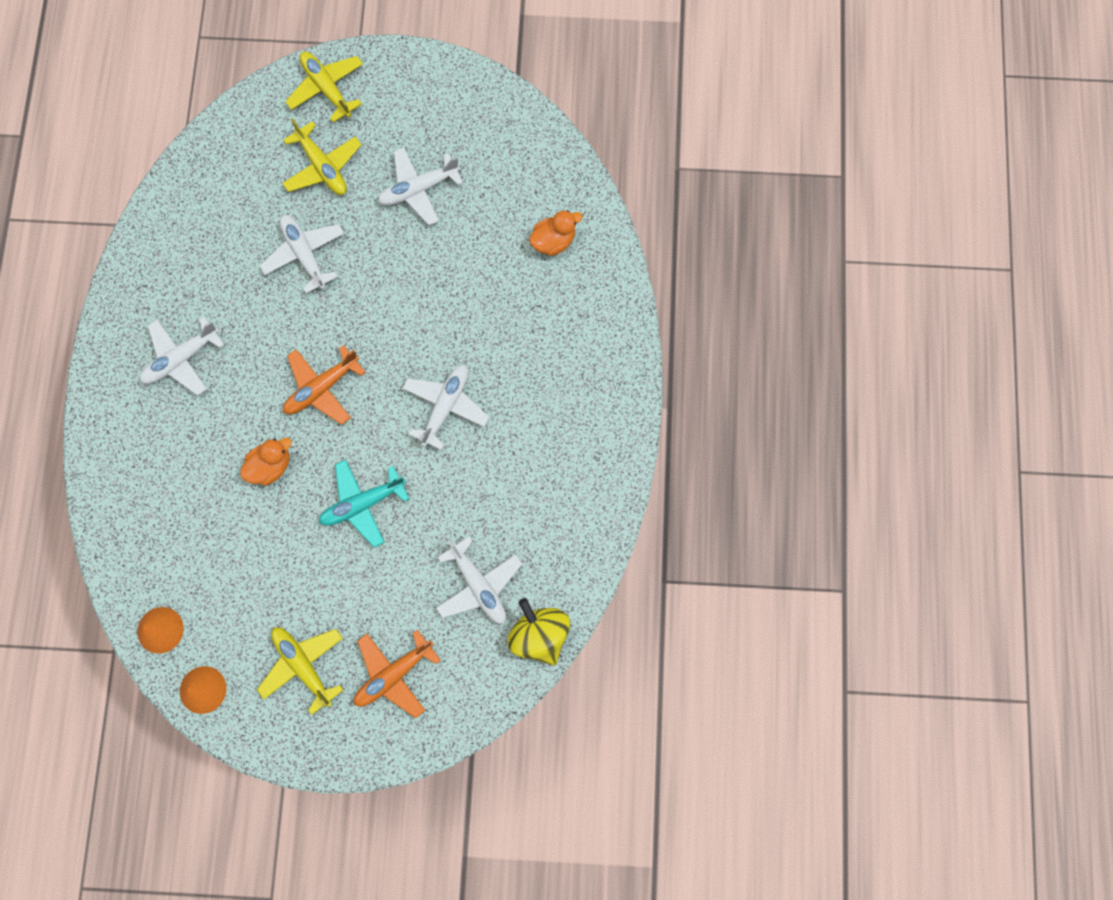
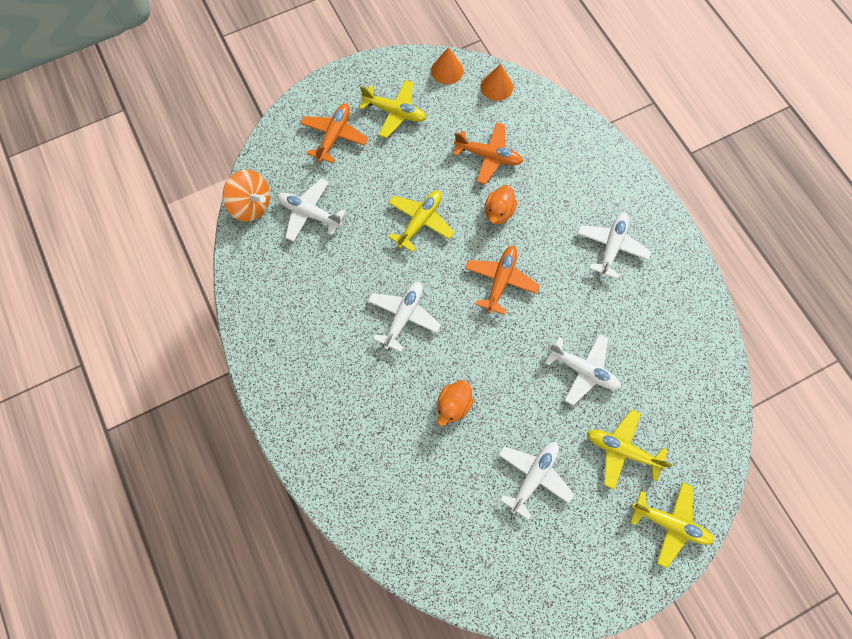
camera: 150 degrees right, 5 degrees down
turquoise plane [319,460,409,547] -> yellow plane [388,190,454,252]
white plane [402,365,489,450] -> white plane turned 150 degrees counterclockwise [368,282,441,352]
yellow spinning top [507,598,570,666] -> orange spinning top [223,170,270,222]
orange duck [529,210,583,256] -> orange duck moved to [437,380,474,426]
none -> orange plane [453,122,523,184]

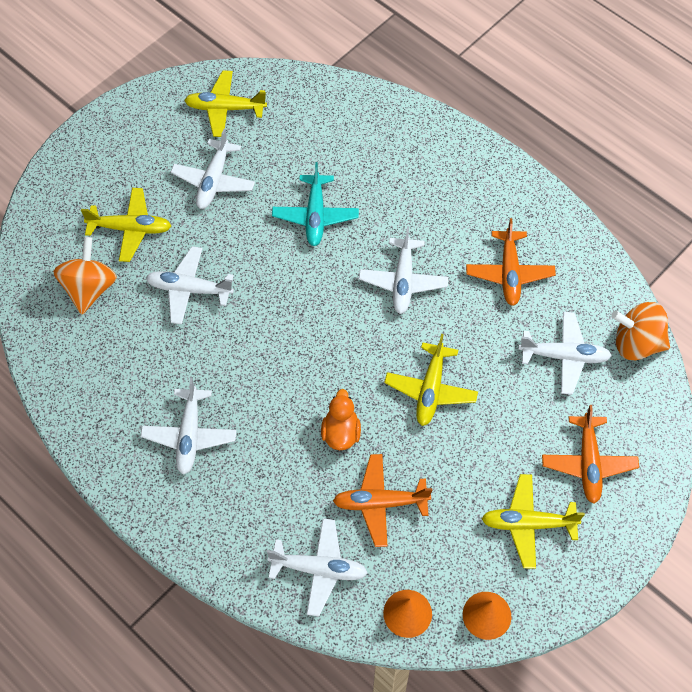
camera: 160 degrees right, 10 degrees down
orange duck [437,380,474,426] -> turquoise plane [272,162,359,246]
orange plane [465,246,540,315] -> orange plane moved to [466,218,556,306]
yellow plane [630,482,714,568] -> yellow plane moved to [184,70,267,137]
none -> orange spinning top [53,237,117,314]
none -> white plane [267,518,368,616]

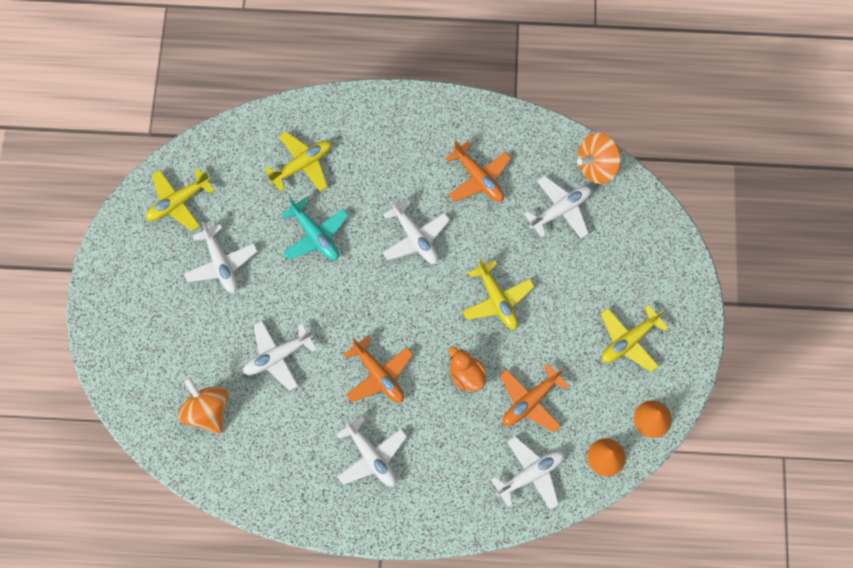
camera: 40 degrees left, 10 degrees up
yellow plane [81,188,171,262] -> yellow plane moved to [264,131,332,192]
orange plane [542,405,639,503] -> orange plane moved to [344,336,413,403]

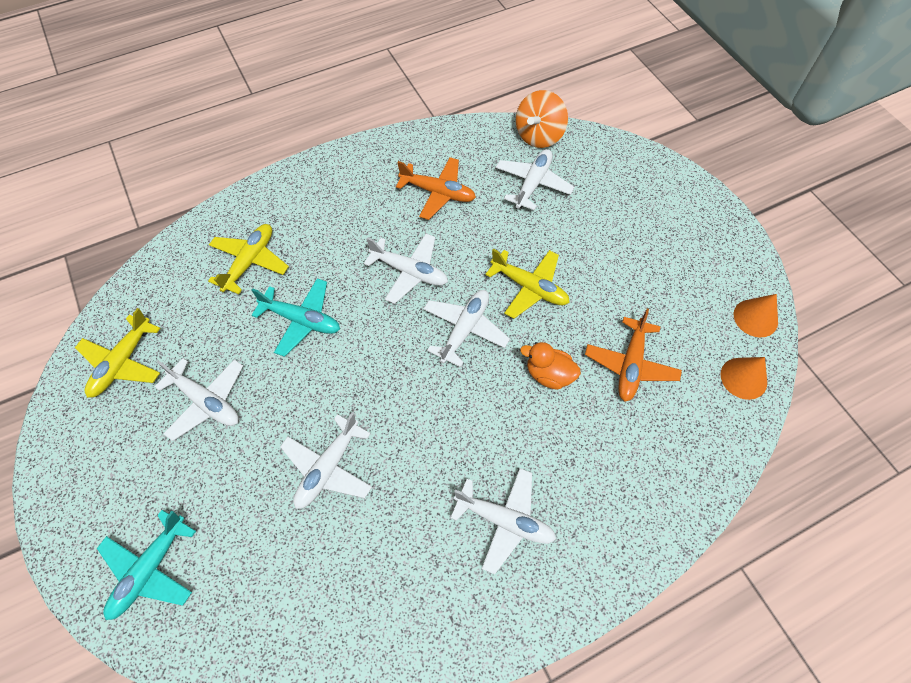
camera: 30 degrees left, 10 degrees down
orange spinning top [179,377,229,434] -> none
orange plane [344,336,413,403] -> none
white plane [491,436,565,510] -> white plane moved to [423,290,510,367]
yellow plane [601,305,669,372] -> none
none -> turquoise plane [97,510,196,620]

